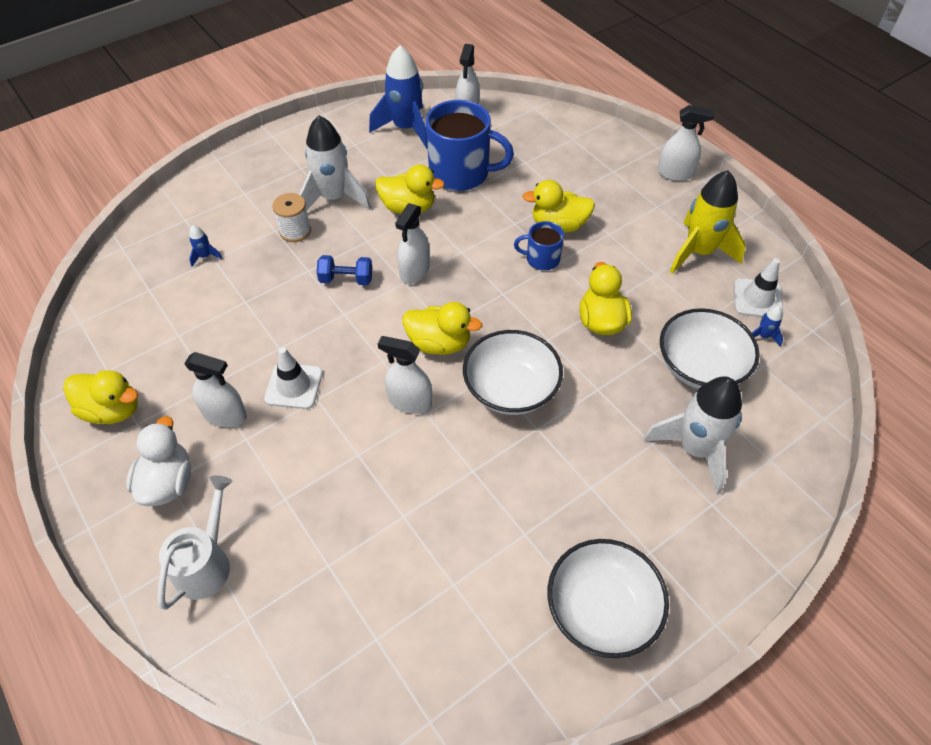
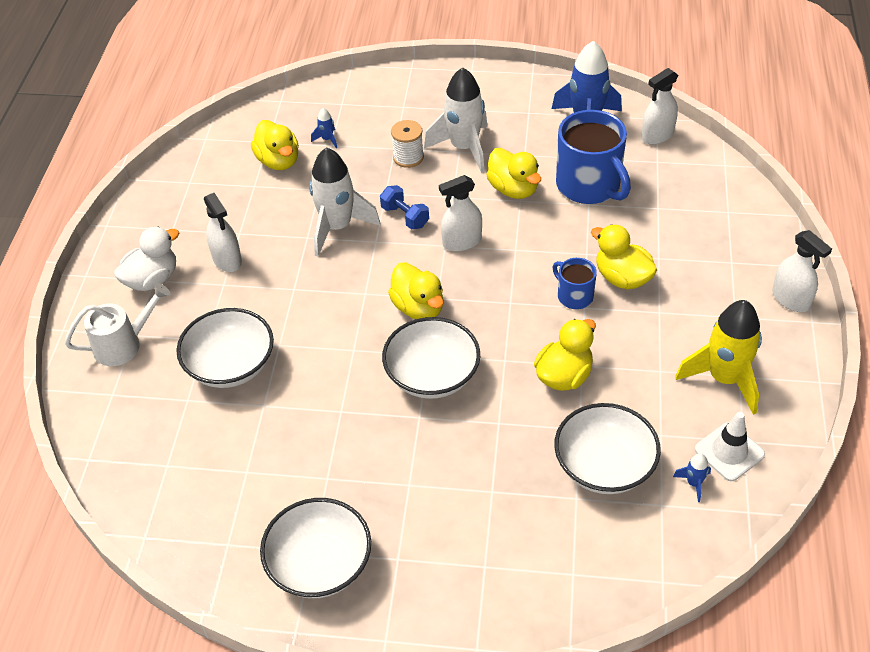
camera: 45 degrees right, 5 degrees down
yellow duck [63,370,138,424] -> yellow duck moved to [251,120,299,170]
white traffic cone [264,347,323,409] -> none
white spray bottle [378,336,432,414] -> none
white rocket [644,376,742,494] -> white rocket moved to [309,147,381,257]
none -> white bowl [176,308,274,388]

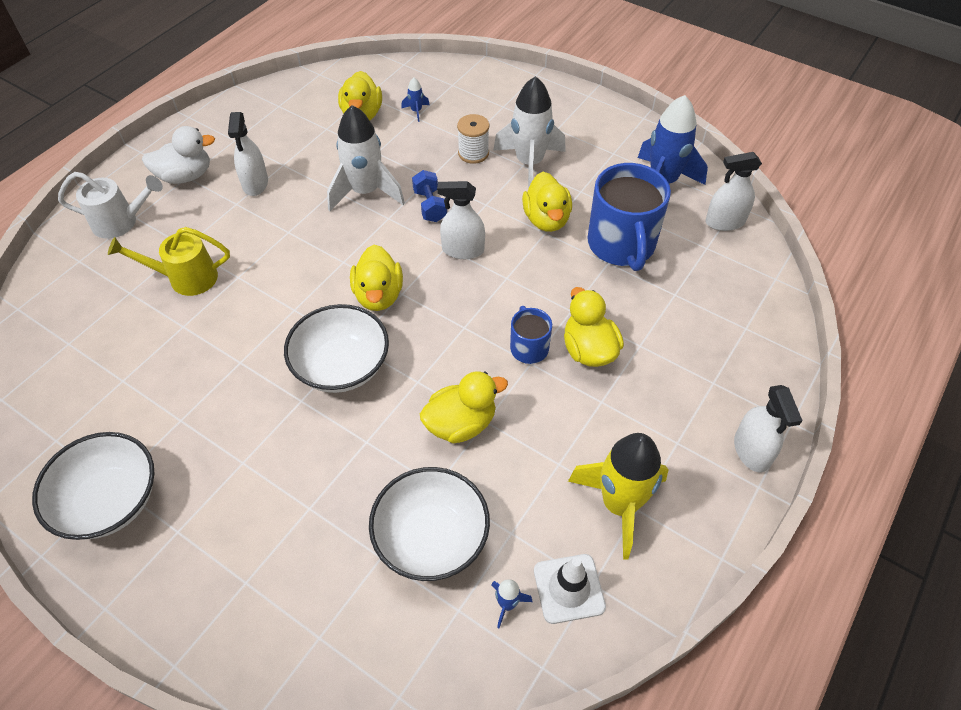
camera: 25 degrees right, 5 degrees up
white bowl [176,308,274,388] -> yellow watering can [108,227,230,296]

